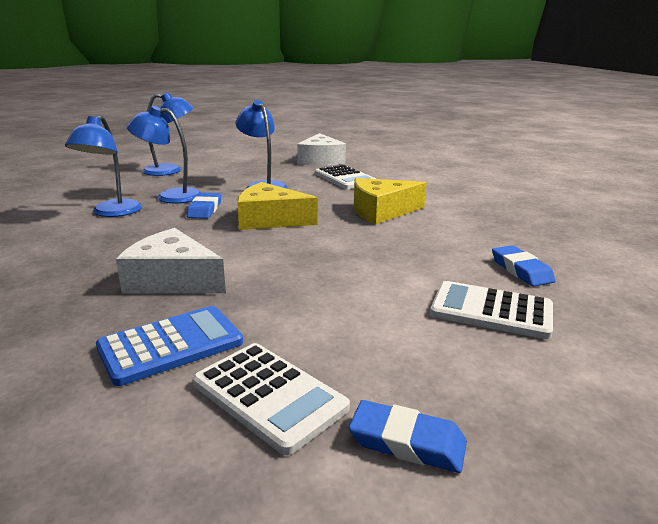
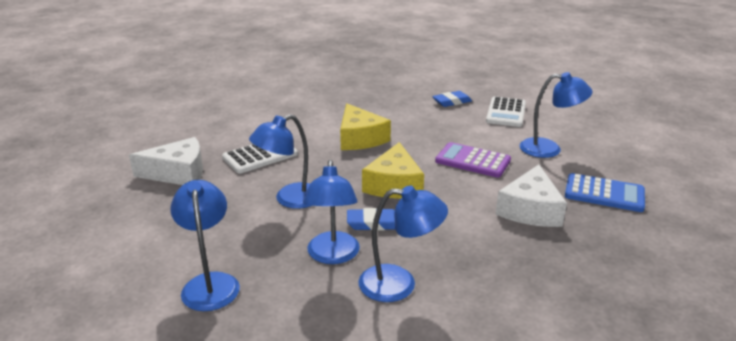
camera: 95 degrees left, 5 degrees up
blue calculator [96,306,243,386] -> blue calculator turned 150 degrees clockwise [565,173,645,212]
white calculator [193,343,350,455] -> none
blue eraser [349,400,467,473] -> none
none -> purple calculator [435,142,511,178]
none -> blue lamp [520,72,593,158]

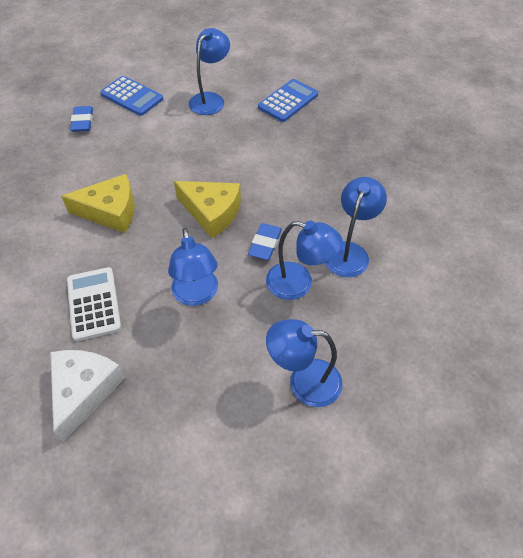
camera: 70 degrees left, 25 degrees up
purple calculator [435,142,511,178] -> none
white calculator [486,96,526,127] -> blue calculator [100,76,163,116]
white cheese [496,164,567,227] -> none

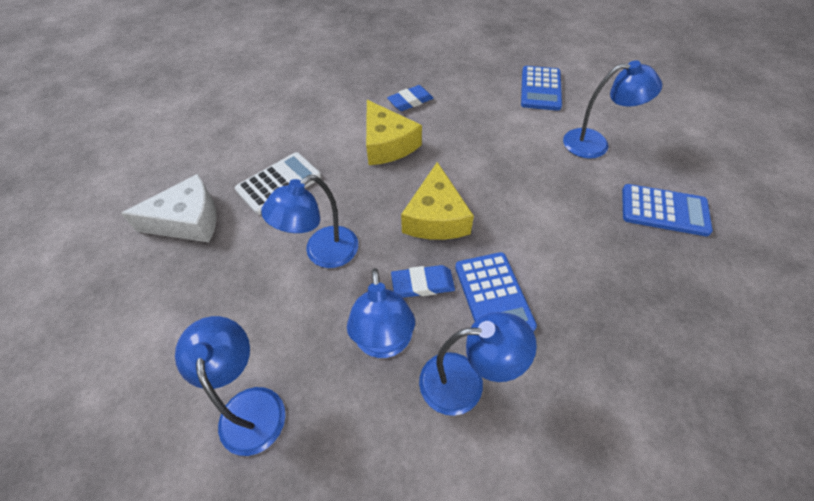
camera: 65 degrees right, 0 degrees up
blue eraser [70,106,93,132] -> blue eraser moved to [387,85,433,111]
none -> blue calculator [455,252,537,332]

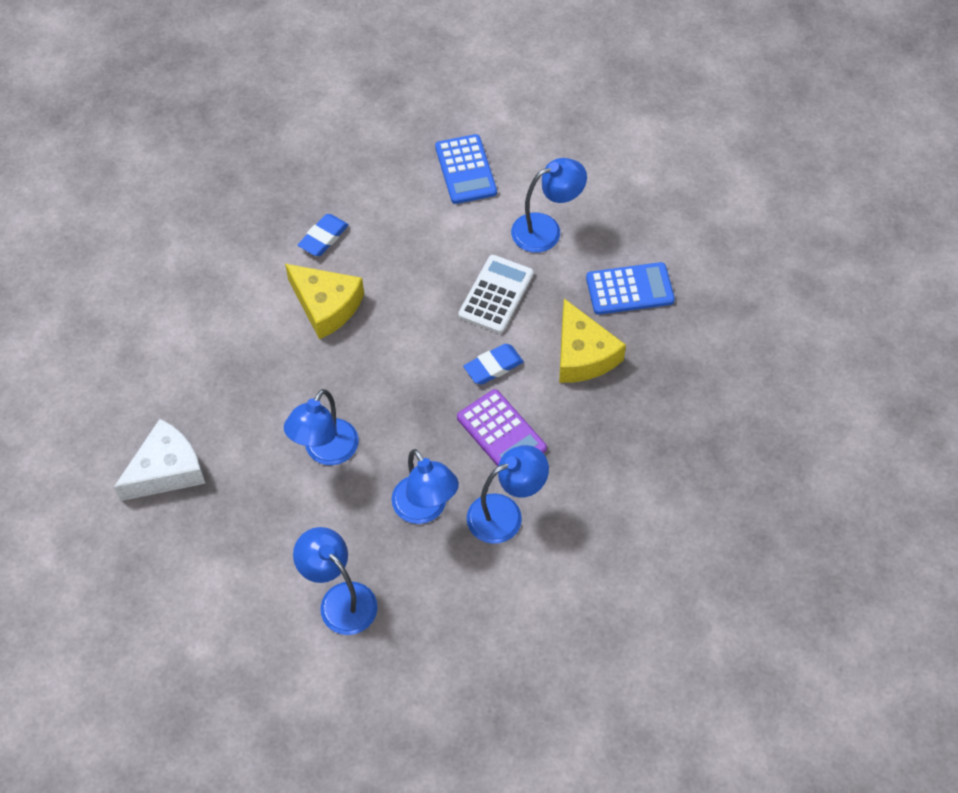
camera: 25 degrees left, 5 degrees up
white calculator [235,152,321,215] -> white calculator moved to [458,255,534,334]
blue eraser [391,265,455,298] -> blue eraser moved to [463,344,524,385]
yellow cheese [401,162,474,240] -> yellow cheese moved to [559,299,626,383]
blue calculator [455,252,537,332] -> purple calculator [457,389,547,466]

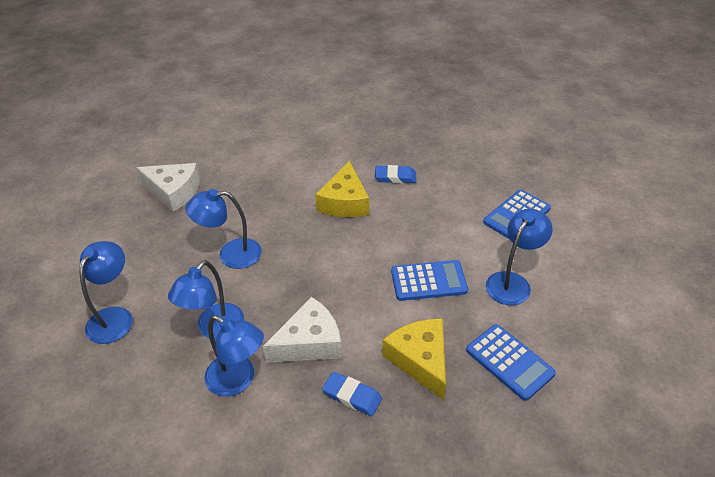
camera: 60 degrees right, 15 degrees down
purple calculator [457,389,547,466] -> white cheese [263,297,342,363]
white calculator [458,255,534,334] -> blue calculator [391,260,468,301]
blue eraser [463,344,524,385] -> blue eraser moved to [322,372,382,416]
blue lamp [511,158,587,253] -> blue lamp turned 90 degrees counterclockwise [486,209,553,305]
yellow cheese [559,299,626,383] -> yellow cheese turned 120 degrees clockwise [382,319,446,400]

